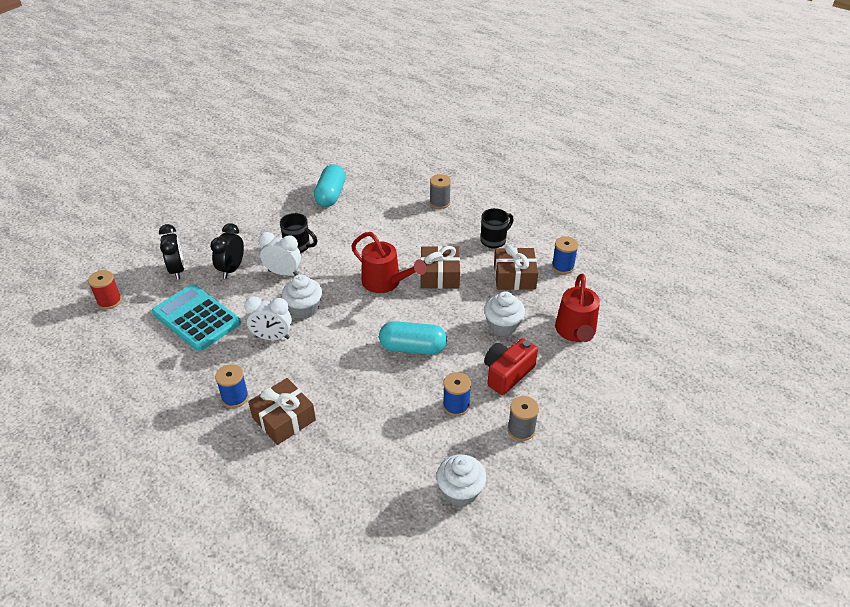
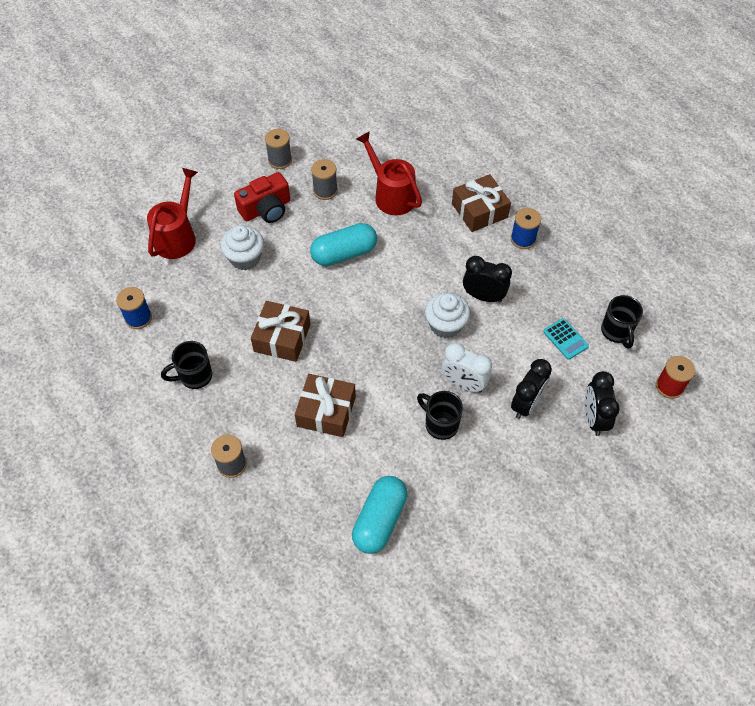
camera: 165 degrees left, 15 degrees up
turquoise calculator [152,284,241,351] -> turquoise calculator [543,318,589,360], size x0.46
white clock [244,296,292,340] -> black clock [463,256,512,303]
red watering can [351,232,426,293] -> red watering can moved to [356,131,422,215]
turquoise capsule [379,321,447,355] -> turquoise capsule turned 45 degrees counterclockwise [310,223,377,266]
white cupcake [436,454,486,507] -> none
blue spool [443,372,471,416] -> grey spool [311,159,338,200]
brown gift [494,245,538,290] -> brown gift moved to [295,374,356,437]
none -> black mug [601,295,643,349]

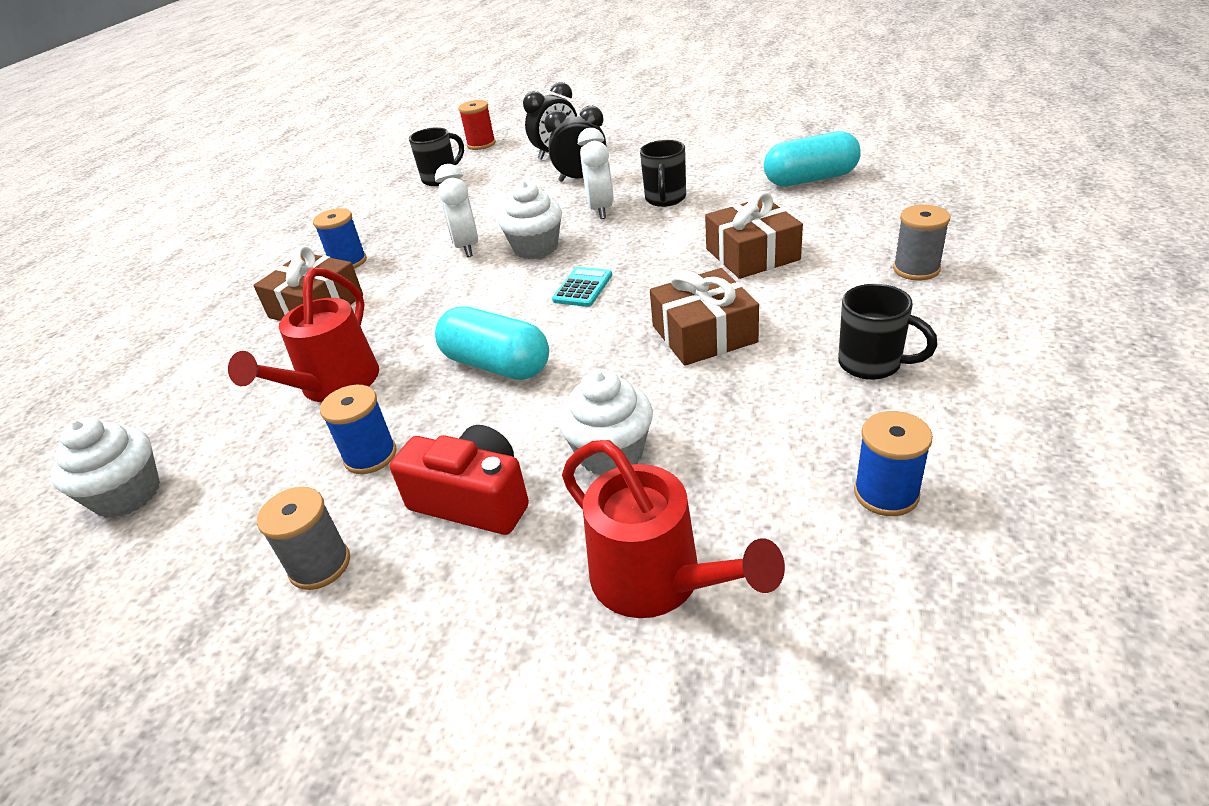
camera: 120 degrees left, 20 degrees down
red watering can [147,168,198,259] -> red watering can turned 120 degrees counterclockwise [562,440,785,618]
grey spool [311,159,338,200] -> blue spool [320,385,396,474]
black clock [463,256,512,303] -> white clock [435,164,478,257]
turquoise calculator [543,318,589,360] -> turquoise calculator moved to [552,267,612,307]
none -> white cupcake [51,417,160,518]

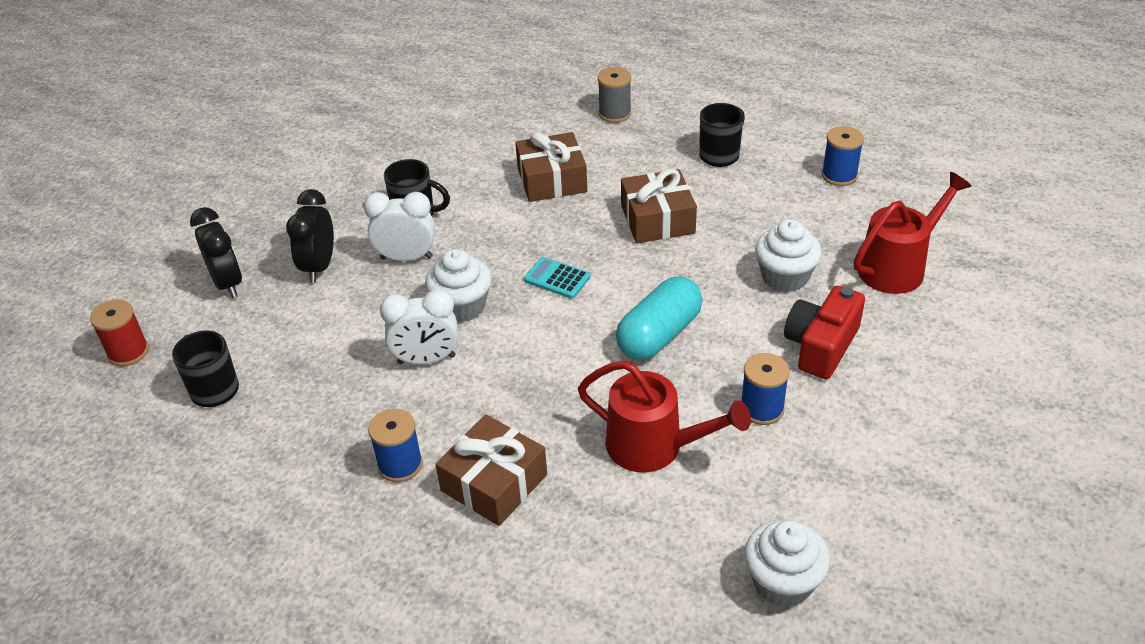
camera: 85 degrees left, 5 degrees up
grey spool [257,487,350,590] -> none
turquoise capsule [764,131,861,187] -> none

